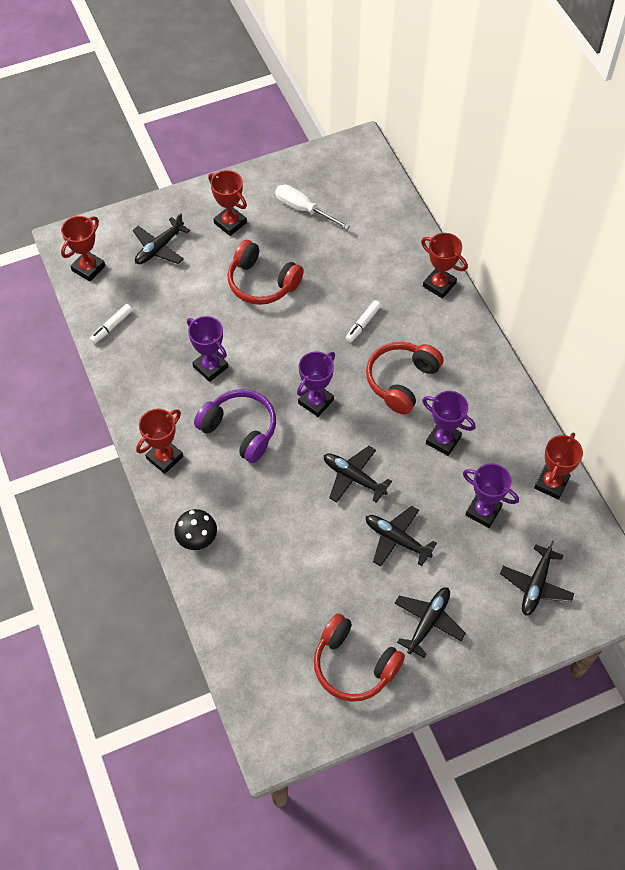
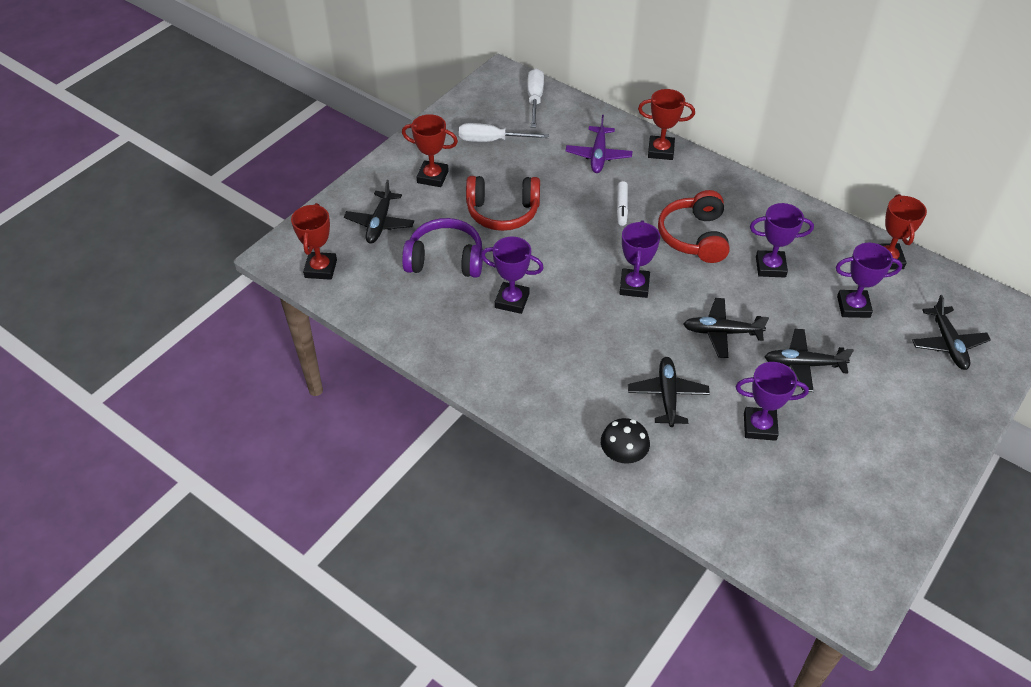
camera: 30 degrees left, 10 degrees down
white marker [90,304,133,344] -> none
red trophy [136,409,183,474] -> none
purple headphones [194,389,276,463] -> purple headphones moved to [402,218,483,278]
red headphones [314,613,405,702] -> none
black plane [394,587,466,658] -> black plane moved to [628,357,710,427]
none -> white screwdriver [527,68,544,128]
none -> purple plane [566,115,632,173]
none -> purple trophy [736,362,809,441]

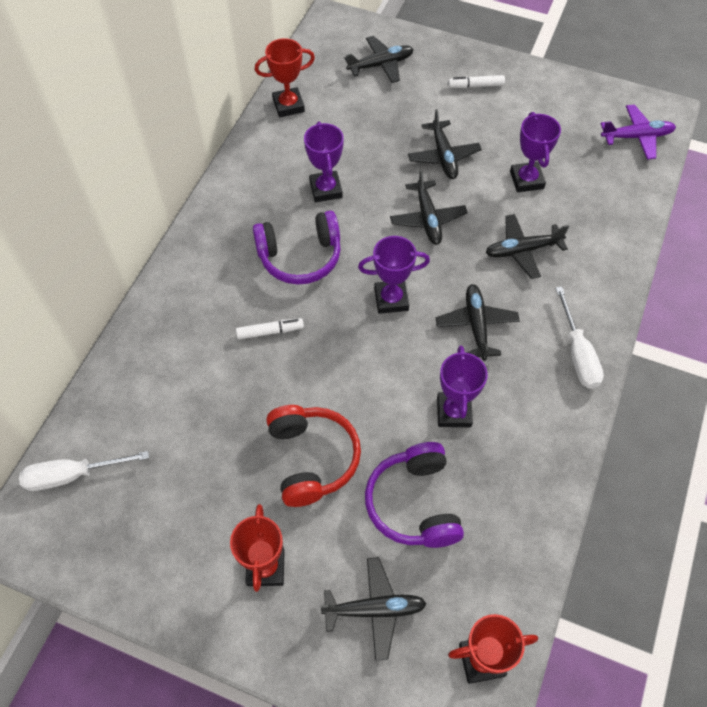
camera: 105 degrees left, 10 degrees up
white screwdriver [459,123,549,142] -> white screwdriver moved to [555,287,604,389]
purple plane [566,115,632,173] -> purple plane moved to [600,105,676,160]
black mushroom [601,418,650,464] -> none
red trophy [638,89,695,160] -> none
red headphones [658,190,730,263] -> purple headphones [253,211,341,285]
purple trophy [836,242,902,318] -> none
none -> black plane [436,284,520,361]
none -> white marker [448,75,505,88]

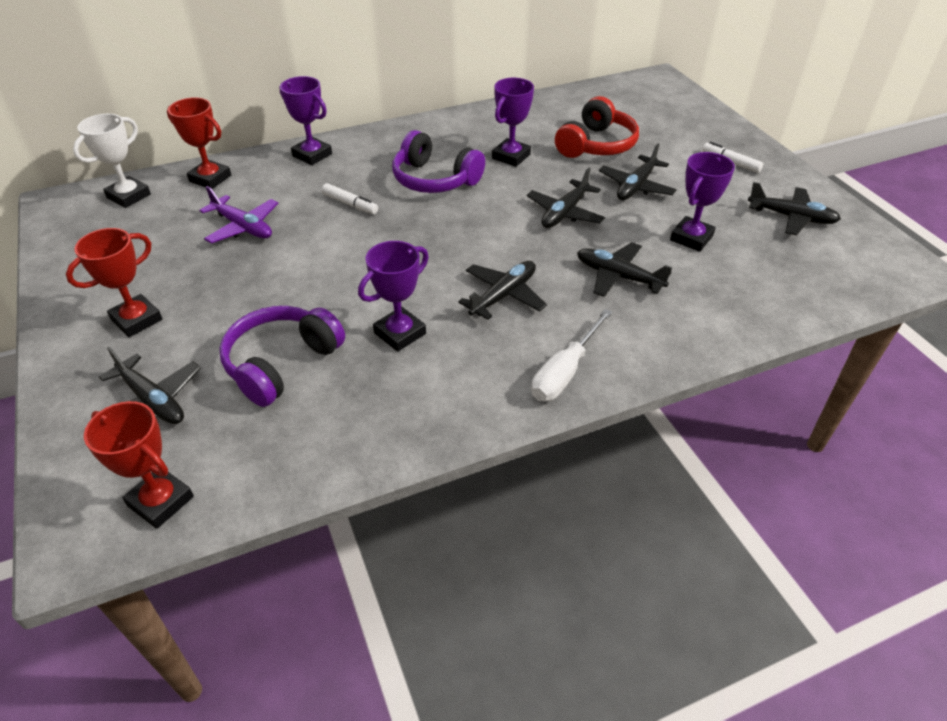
camera: 45 degrees right, 15 degrees down
white screwdriver [19,451,149,491] -> white trophy [73,114,151,208]
red trophy [255,38,315,117] -> red trophy moved to [167,97,231,189]
red headphones [266,405,361,507] -> red headphones moved to [555,96,639,158]
black plane [344,36,414,83] -> black plane moved to [748,182,841,235]
purple trophy [358,236,430,314] -> purple trophy moved to [279,76,332,165]
purple plane [600,105,676,160] -> purple plane moved to [199,186,279,244]

